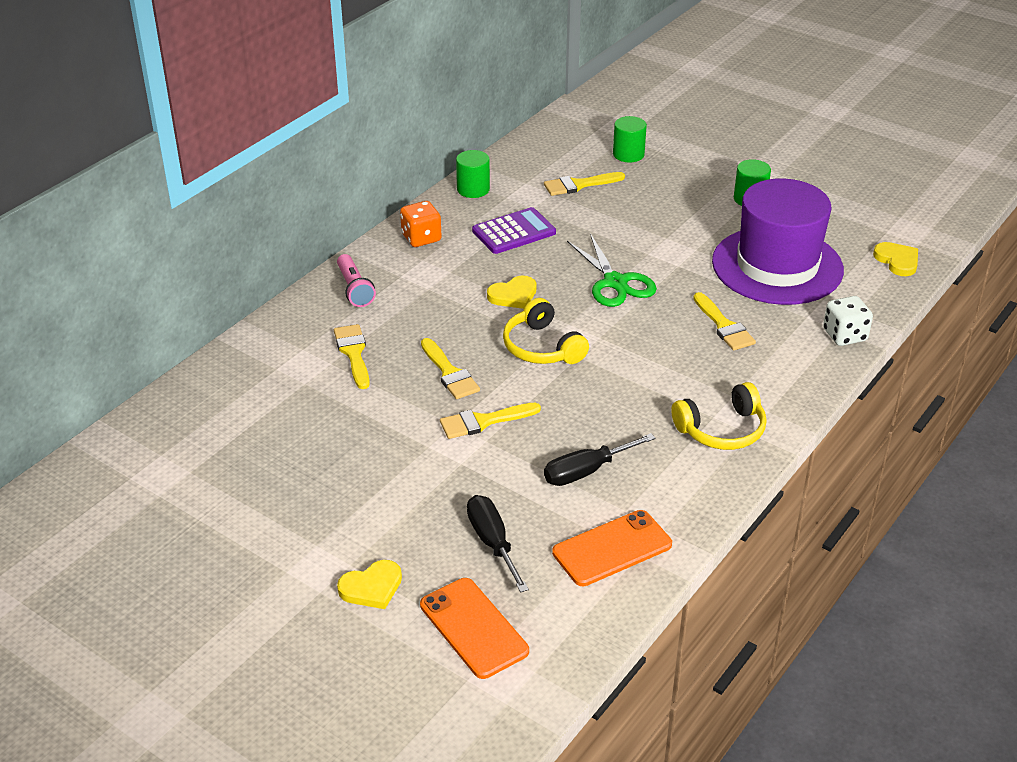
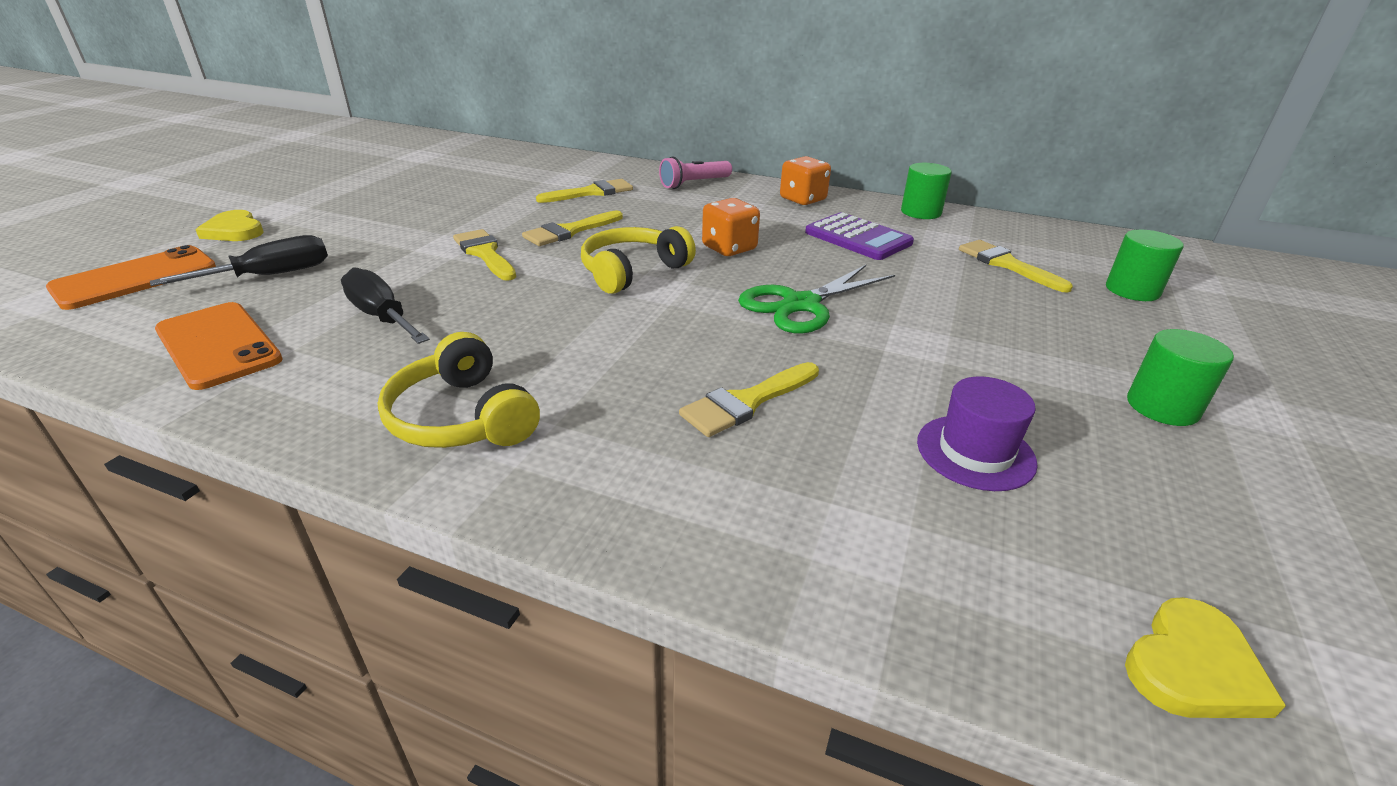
camera: 75 degrees right, 5 degrees down
yellow heart [487,276,537,309] -> orange dice [702,198,760,256]
purple hat [712,178,844,305] -> purple hat [917,376,1038,491], size x0.43
white dice [823,296,873,346] -> none

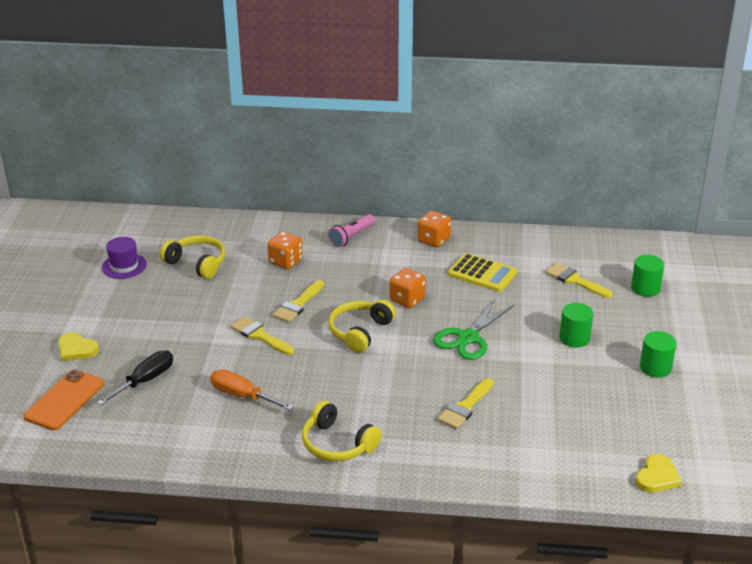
camera: 15 degrees left, 0 degrees up
orange phone [155,302,282,390] -> none
black screwdriver [341,267,430,344] -> orange screwdriver [210,369,294,410]
yellow brush [536,179,633,203] -> orange dice [268,231,303,269]
purple calculator [805,212,914,260] -> yellow calculator [448,253,517,292]
green cylinder [901,163,952,219] -> green cylinder moved to [559,303,593,348]
purple hat [917,376,1038,491] -> purple hat moved to [102,237,147,279]
none -> yellow headphones [160,235,225,279]

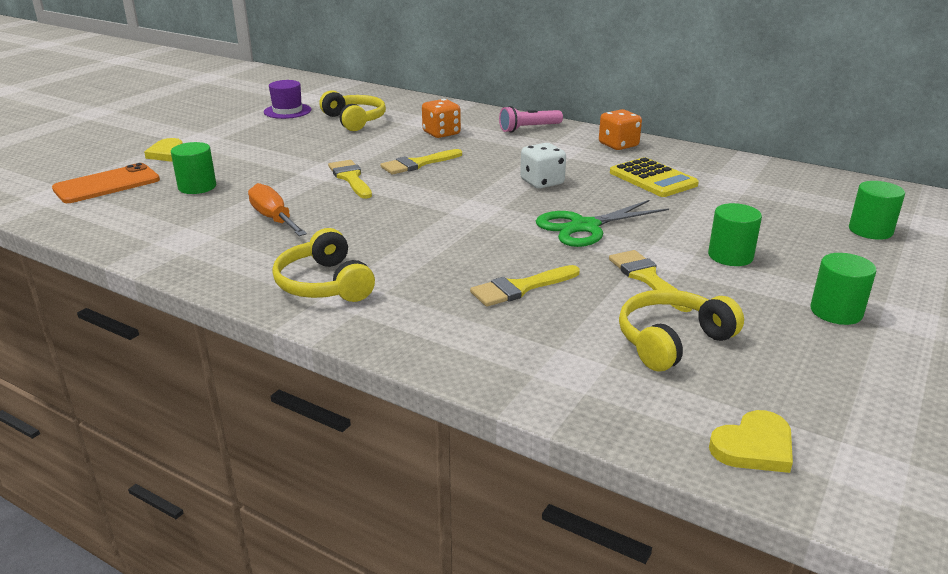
camera: 25 degrees right, 5 degrees down
black screwdriver [97,350,173,405] -> green cylinder [171,142,216,194]
yellow headphones [328,299,396,353] -> yellow headphones moved to [619,289,744,372]
orange dice [390,268,426,308] -> white dice [520,143,566,189]
yellow brush [545,263,613,298] -> yellow brush moved to [609,250,692,312]

